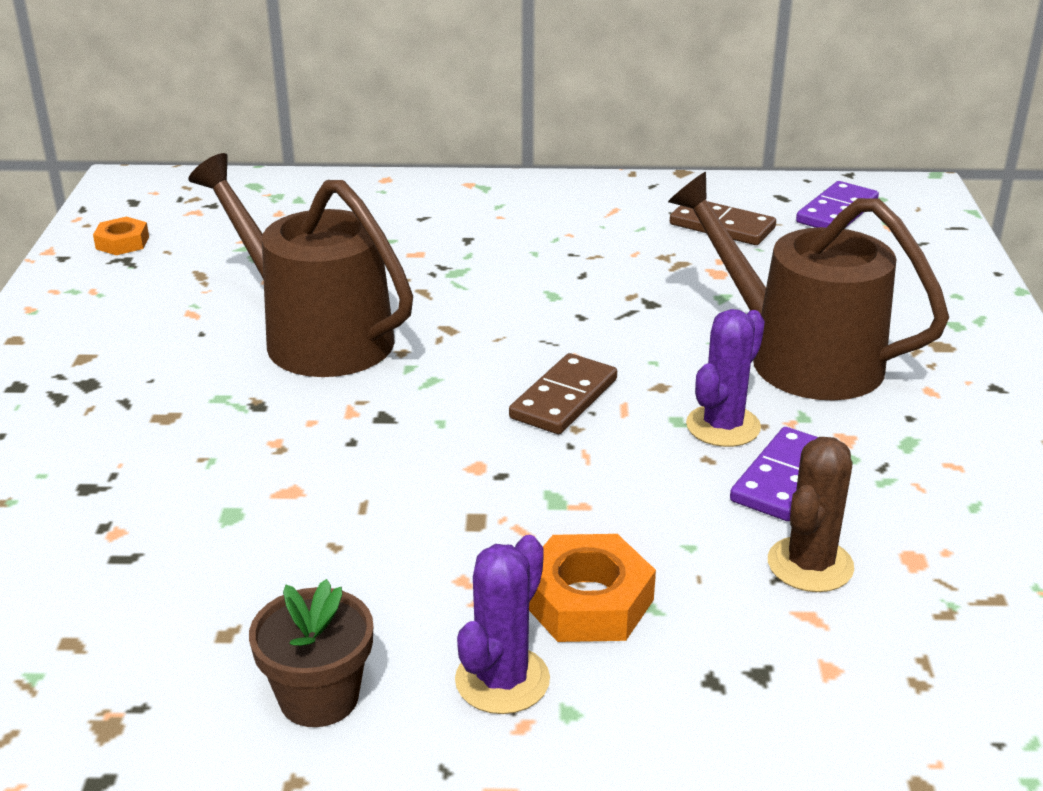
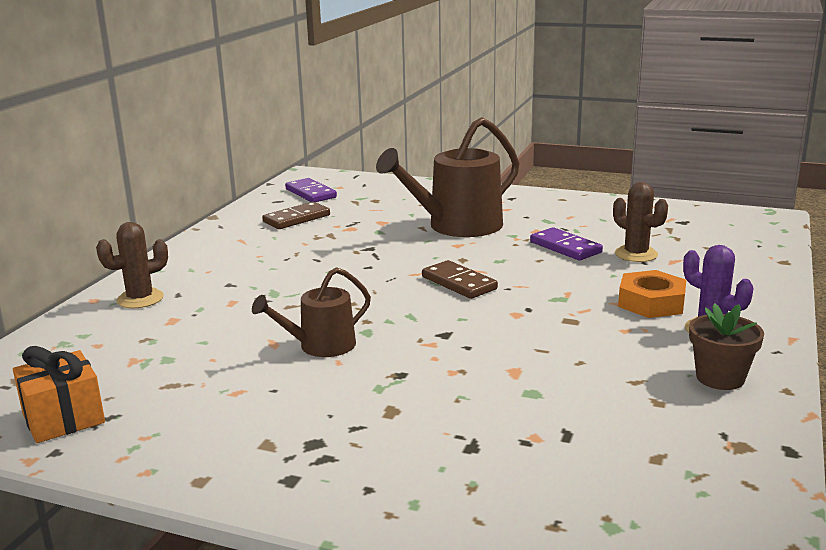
camera: 70 degrees left, 10 degrees down
orange nut [93,217,149,255] -> orange gift [13,346,105,443]
brown watering can [188,153,413,377] -> brown watering can [252,267,371,357], size x0.56
purple cactus [686,309,765,447] -> none
none -> brown cactus [96,222,168,308]

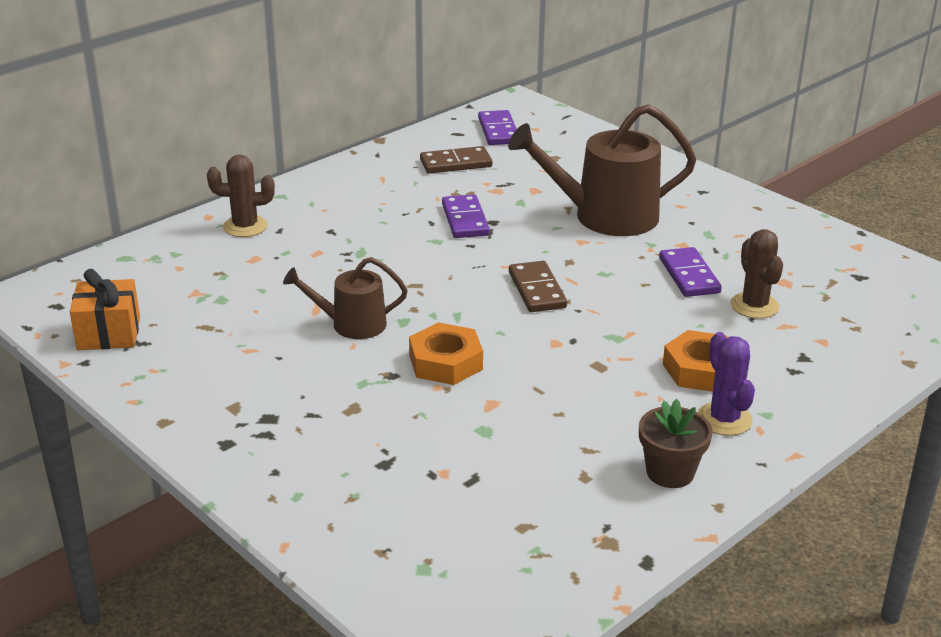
camera: 25 degrees right, 10 degrees up
none -> orange nut [409,322,483,385]
none -> purple domino [442,194,490,238]

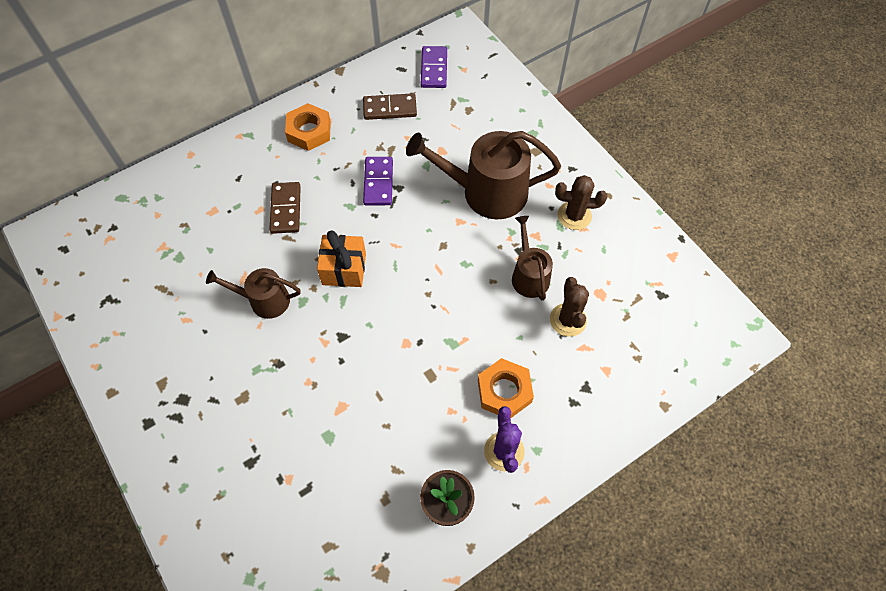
camera: 10 degrees right, 30 degrees up
orange gift [70,269,140,350] -> orange gift moved to [317,231,366,287]
brown cactus [207,155,275,237] -> brown cactus moved to [555,175,607,230]
orange nut [409,322,483,385] -> orange nut moved to [285,103,331,151]
brown domino [509,261,567,312] -> brown domino moved to [269,182,301,234]
purple domino [659,247,722,297] -> brown watering can [512,216,553,301]

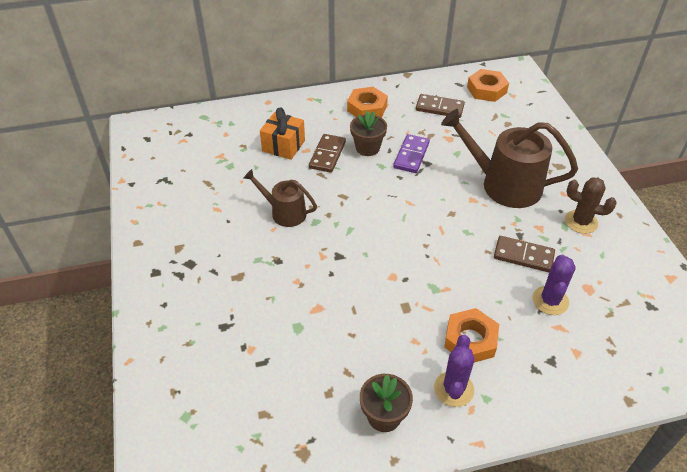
camera: 20 degrees right, 15 degrees down
orange gift [317,231,366,287] -> orange gift moved to [260,107,305,160]
purple domino [421,46,447,88] -> orange nut [467,69,509,102]
brown watering can [512,216,553,301] -> brown domino [494,236,555,272]
brown cactus [550,277,589,337] -> purple cactus [532,255,576,315]
none -> brown flower pot [350,111,387,156]

